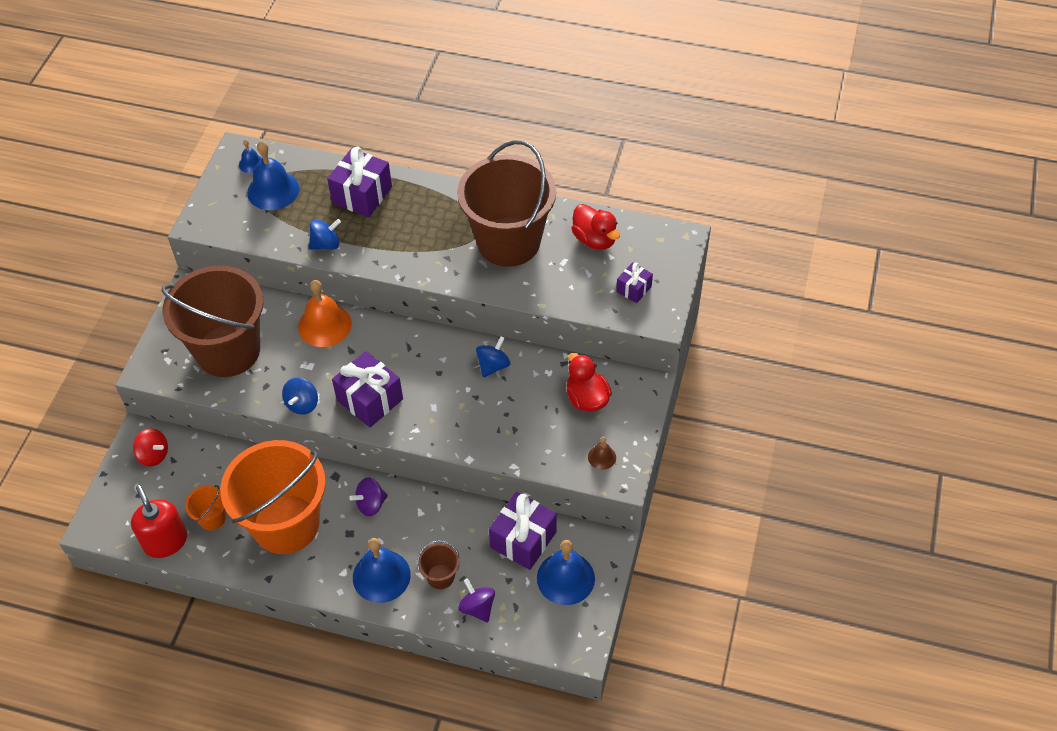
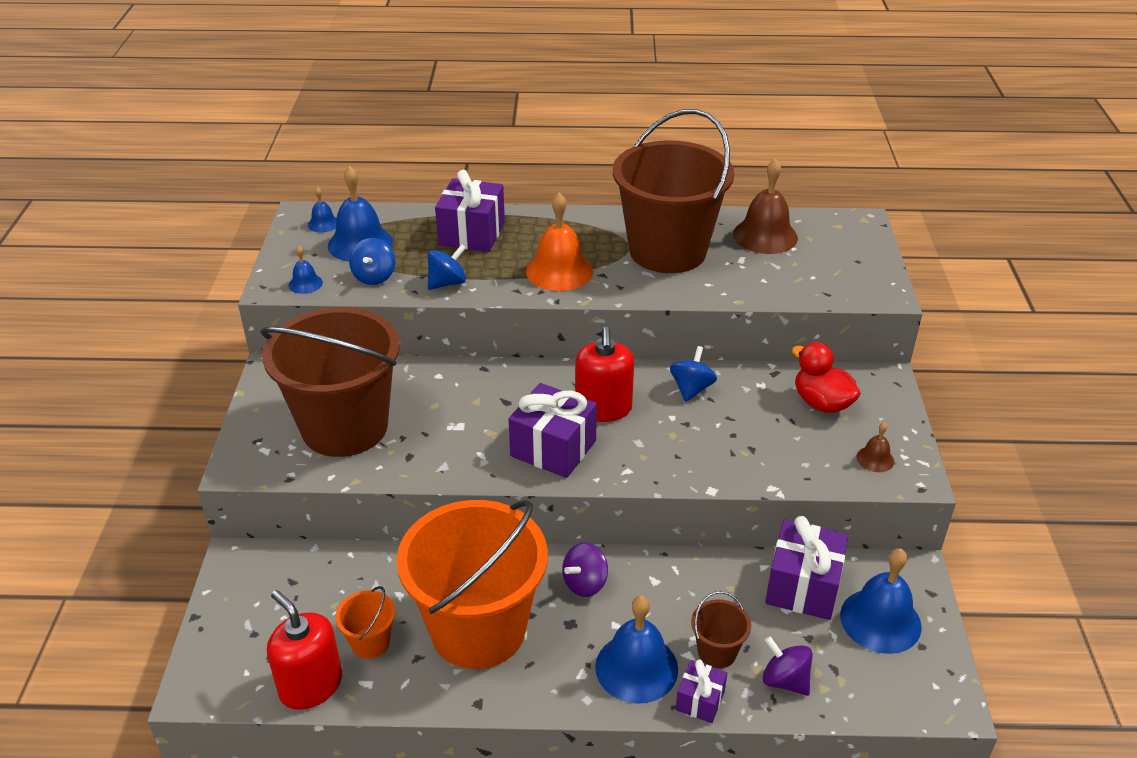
camera: 15 degrees left, 15 degrees down
red spinning top [133,428,168,466] -> none
blue spinning top [282,378,318,415] -> blue spinning top moved to [349,238,395,285]
orange bell [298,280,352,347] -> orange bell moved to [526,192,593,291]
red duck [571,204,620,250] -> brown bell [733,159,798,254]
purple gift [616,262,653,303] -> purple gift moved to [675,660,727,723]
none -> blue bell [289,246,323,294]
none -> red soap dispenser [575,327,634,422]

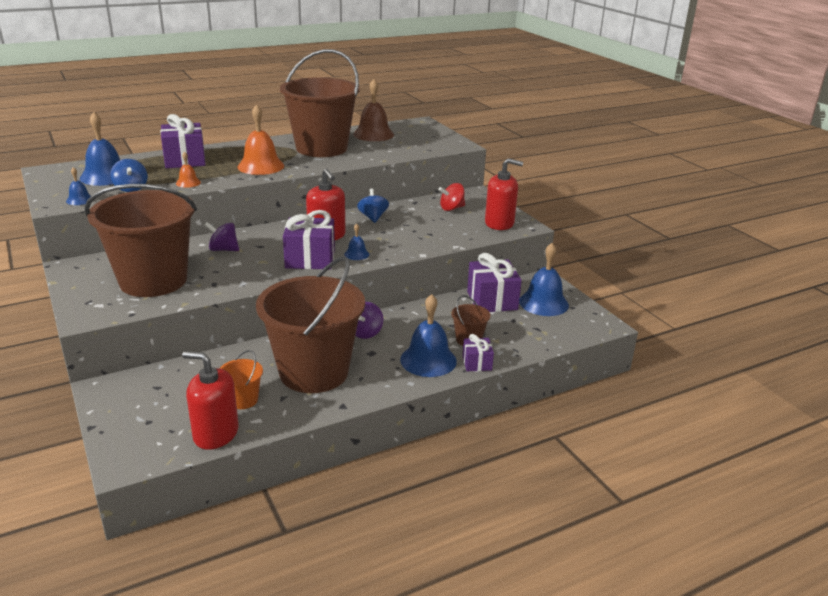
camera: 30 degrees left, 10 degrees down
blue bell [308,187,336,232] -> blue bell moved to [344,223,369,260]
orange bucket [396,500,548,669] -> brown bucket [256,256,365,393]
blue spinning top [427,244,466,290] -> orange bell [176,151,201,188]
purple spinning top [763,636,813,696] -> purple spinning top moved to [205,222,239,251]
red duck [792,342,861,413] -> red spinning top [439,183,465,211]
brown bell [856,422,894,472] -> red soap dispenser [485,158,523,230]

